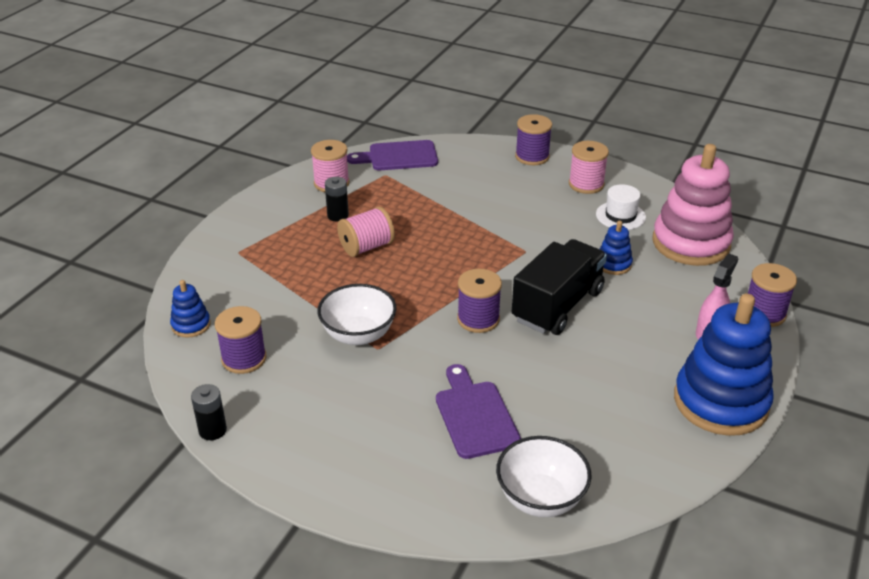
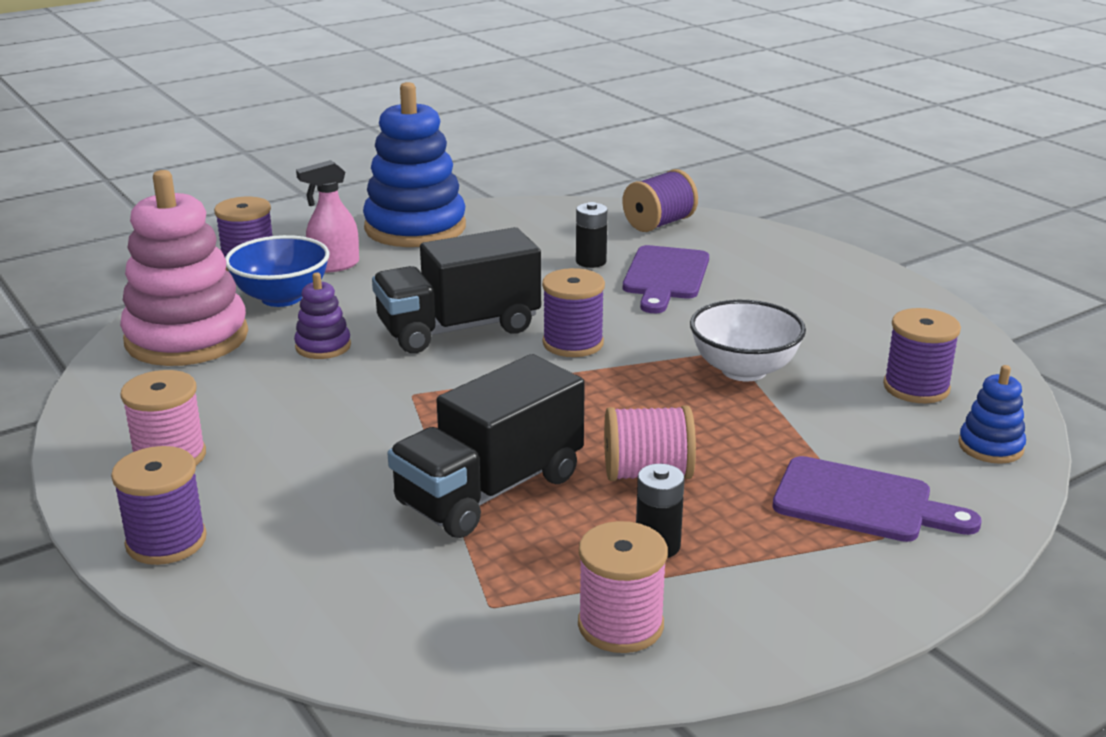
camera: 150 degrees left, 10 degrees down
black battery [191,384,227,440] -> black battery moved to [576,202,608,268]
purple cutting board [347,140,438,170] -> purple cutting board moved to [772,456,982,542]
white bowl [496,436,592,517] -> purple spool [622,169,698,232]
white hat [596,184,646,230] -> none
blue stacking toy [600,221,633,275] -> purple stacking toy [294,272,351,359]
none -> blue bowl [225,235,329,307]
none -> black truck [387,354,585,538]

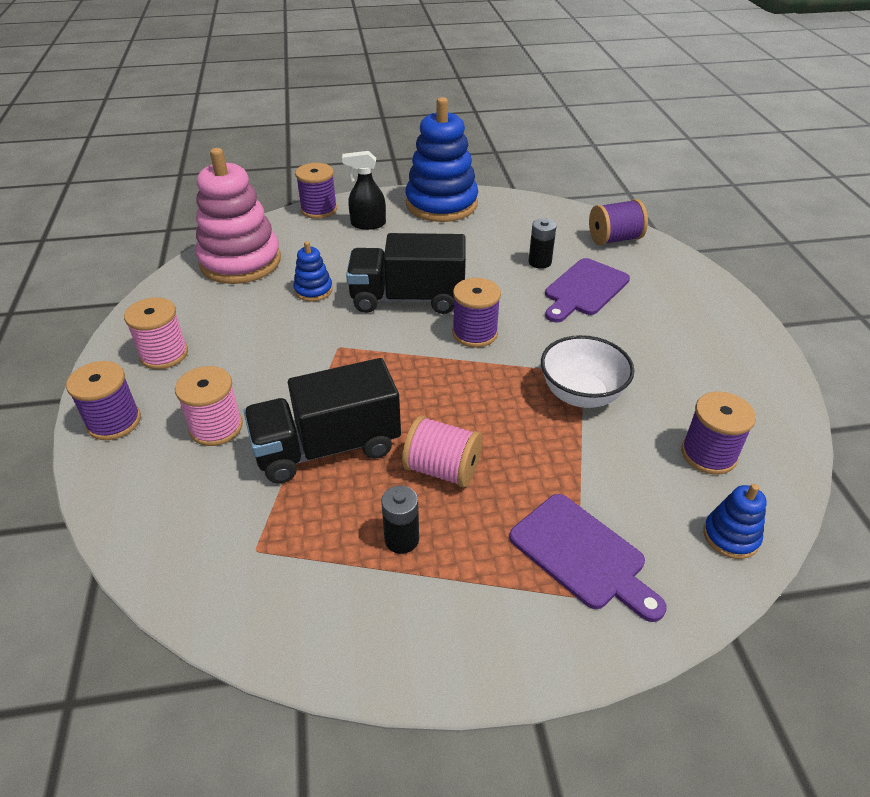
camera: 25 degrees right, 15 degrees up
blue bowl [225,235,329,307] -> none
purple stacking toy [294,272,351,359] -> blue stacking toy [293,241,333,301]
pink spray bottle [296,160,359,273] -> black spray bottle [342,151,386,230]
pink spool [578,521,668,653] -> pink spool moved to [175,366,243,446]

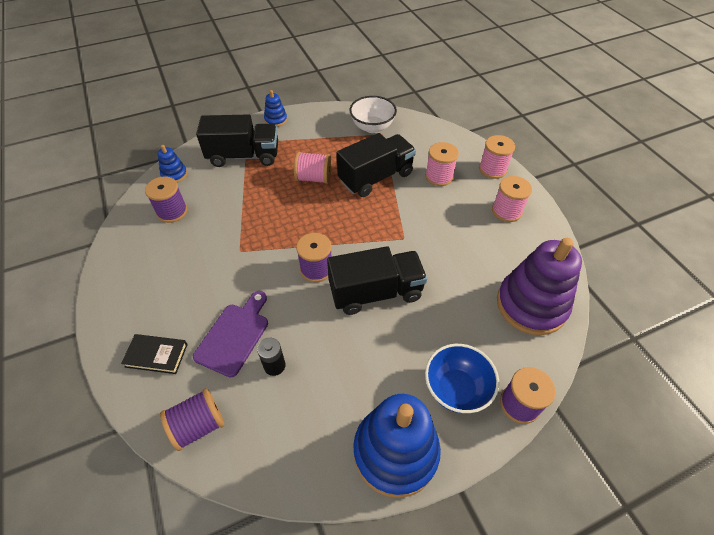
camera: 165 degrees right, 10 degrees up
purple spool [66,361,141,440] -> pink spool [479,135,515,179]
pink stacking toy [196,148,281,284] -> purple stacking toy [497,238,582,335]
blue stacking toy [293,241,333,301] -> blue stacking toy moved to [264,90,287,127]
black spray bottle [342,151,386,230] -> blue bowl [425,344,499,413]
black battery [381,485,419,554] -> none
purple cutting board [509,494,666,622] -> black truck [196,114,278,167]
white bowl [541,335,634,408] -> white bowl moved to [349,96,397,133]
none -> black book [121,334,188,374]

